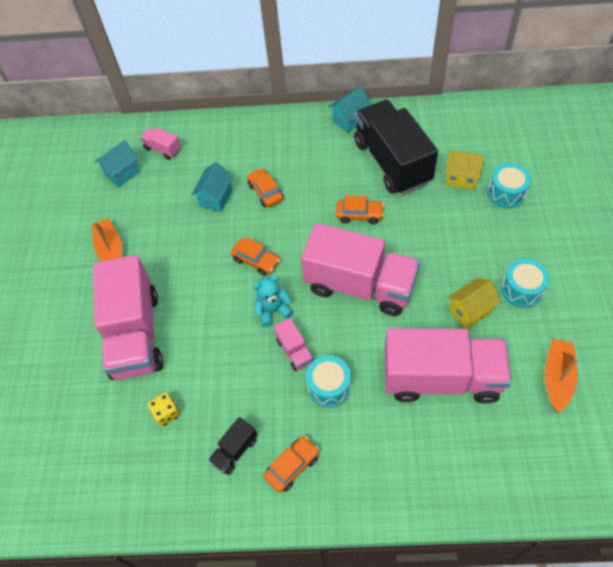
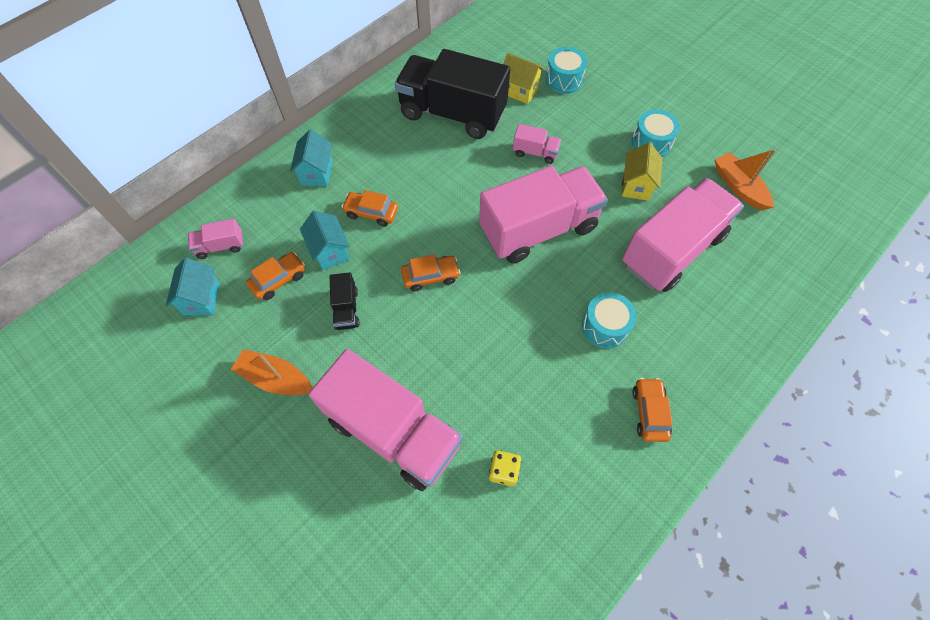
camera: 50 degrees left, 5 degrees up
black truck [208,417,257,475] -> black truck moved to [330,272,360,330]
turquoise teddy bear [253,275,293,327] -> none
pink truck [274,318,314,371] -> pink truck moved to [513,124,561,164]
turquoise house [329,86,371,133] -> turquoise house moved to [290,130,333,187]
orange car [336,196,384,224] -> orange car moved to [246,252,305,300]
yellow house [445,150,484,190] -> yellow house turned 60 degrees clockwise [503,53,544,104]

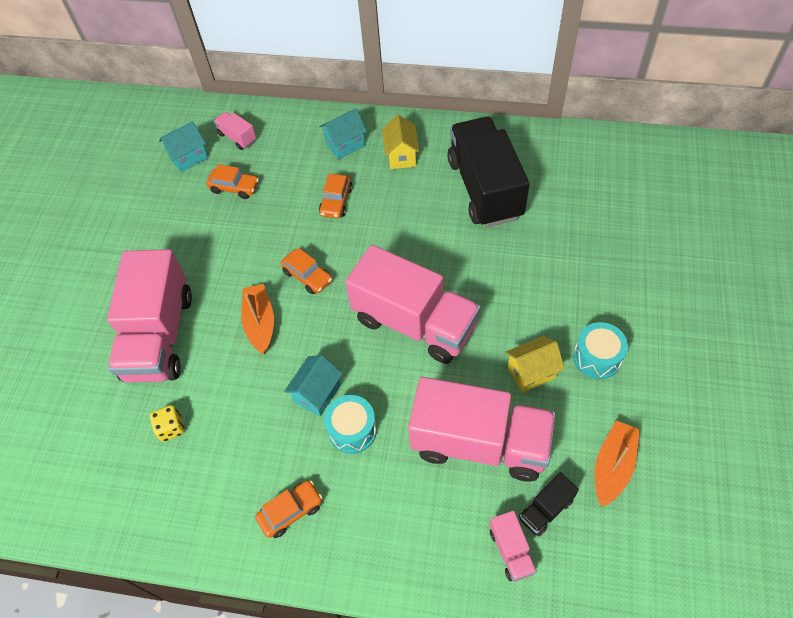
camera: 60 degrees right, 5 degrees down
orange boat [231,349,312,395] -> orange boat moved to [241,284,274,354]
turquoise house [300,211,350,270] -> turquoise house moved to [284,355,342,416]
black truck [330,272,360,330] -> black truck moved to [519,472,579,536]
orange car [341,190,398,227] -> orange car turned 150 degrees counterclockwise [319,174,353,218]
yellow house [503,53,544,104] -> yellow house moved to [382,114,420,169]
pink truck [513,124,561,164] -> pink truck moved to [490,511,537,582]
turquoise drum [546,47,587,94] -> none

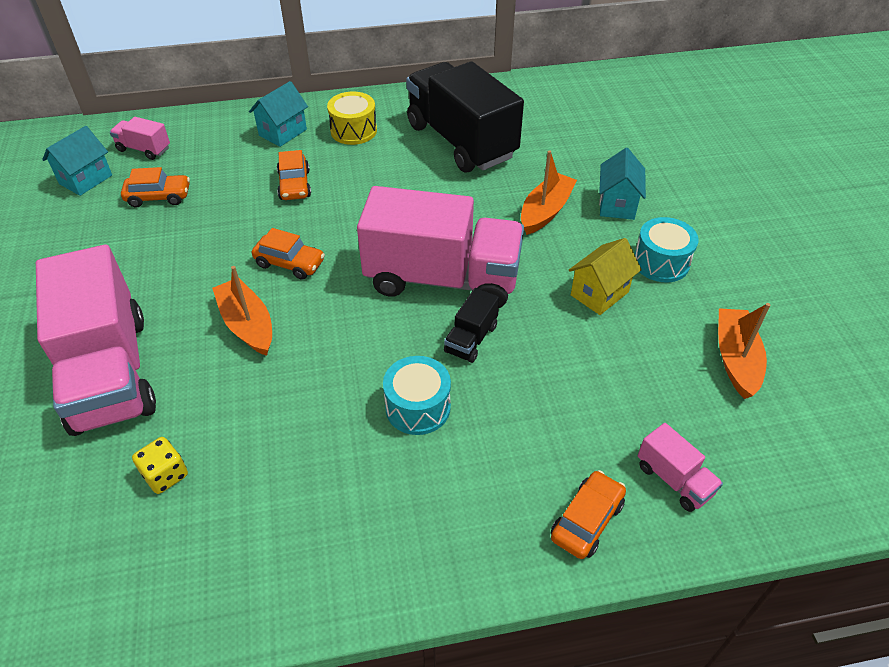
camera: 25 degrees left, 10 degrees down
orange car [255,480,322,538] -> orange car moved to [551,470,626,559]
turquoise house [284,355,342,416] -> turquoise house moved to [599,148,646,220]
yellow house [382,114,420,169] -> yellow drum [327,92,377,145]
pink truck [408,377,556,481] -> none
black truck [519,472,579,536] -> black truck moved to [444,288,499,363]
none -> orange boat [521,150,577,235]

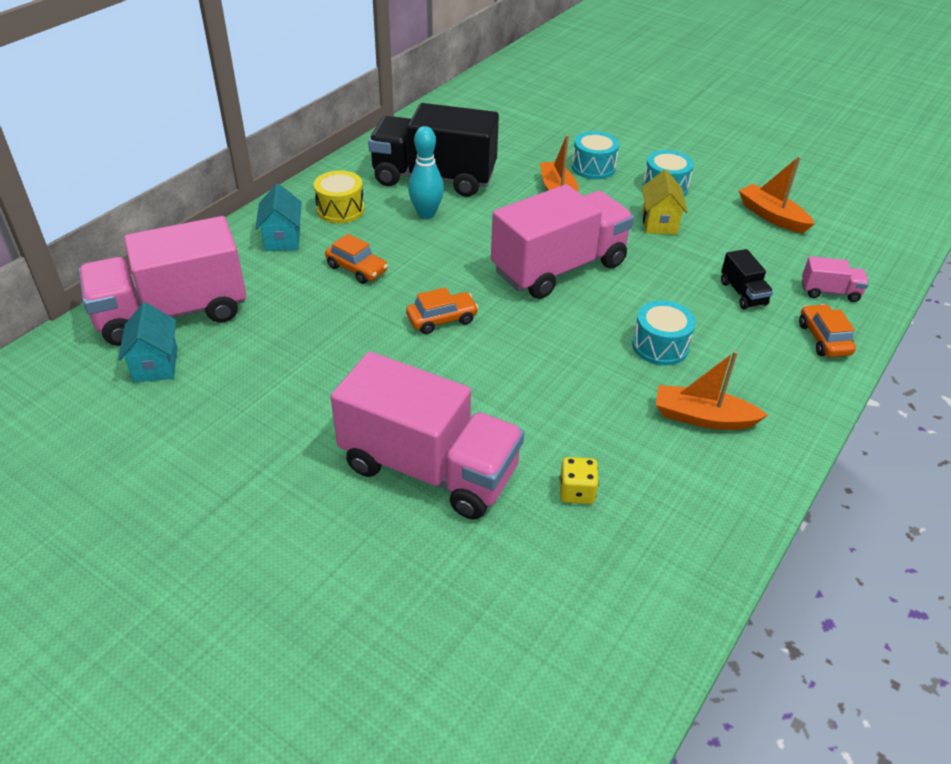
camera: 45 degrees left, 5 degrees down
pink truck [110,117,170,160] -> pink truck [78,216,246,346], size x2.38
orange car [121,167,190,208] -> none
orange boat [212,266,272,356] -> orange boat moved to [656,351,768,430]
black truck [444,288,499,363] -> black truck moved to [721,249,773,309]
turquoise house [599,148,646,220] -> turquoise drum [572,131,619,180]
none -> turquoise bowling pin [408,126,444,219]

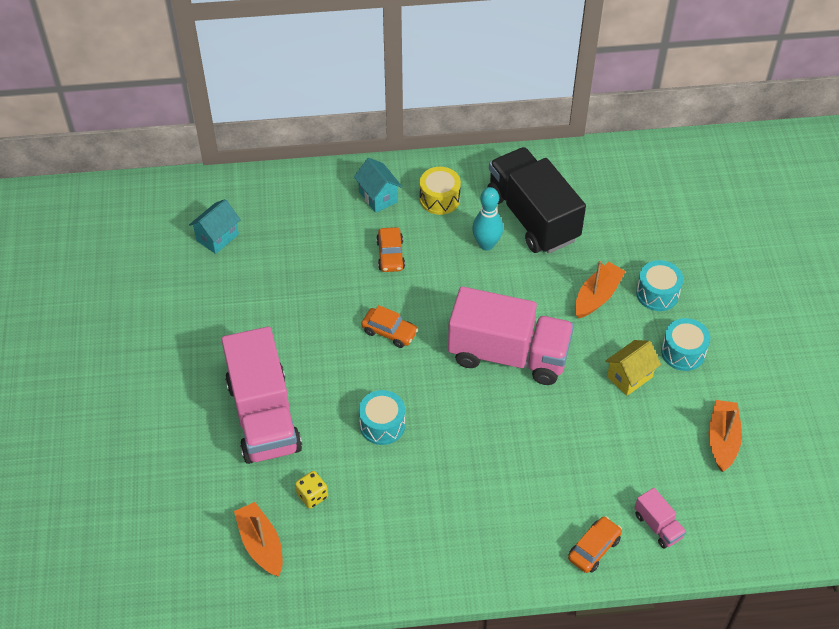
camera: 50 degrees right, 10 degrees up
pink truck [78,216,246,346] -> none
turquoise house [256,184,302,251] -> turquoise house turned 75 degrees counterclockwise [354,158,402,213]
turquoise drum [632,300,696,366] -> turquoise drum moved to [359,390,405,445]
orange boat [656,351,768,430] -> orange boat moved to [234,502,283,577]
black truck [721,249,773,309] -> none

